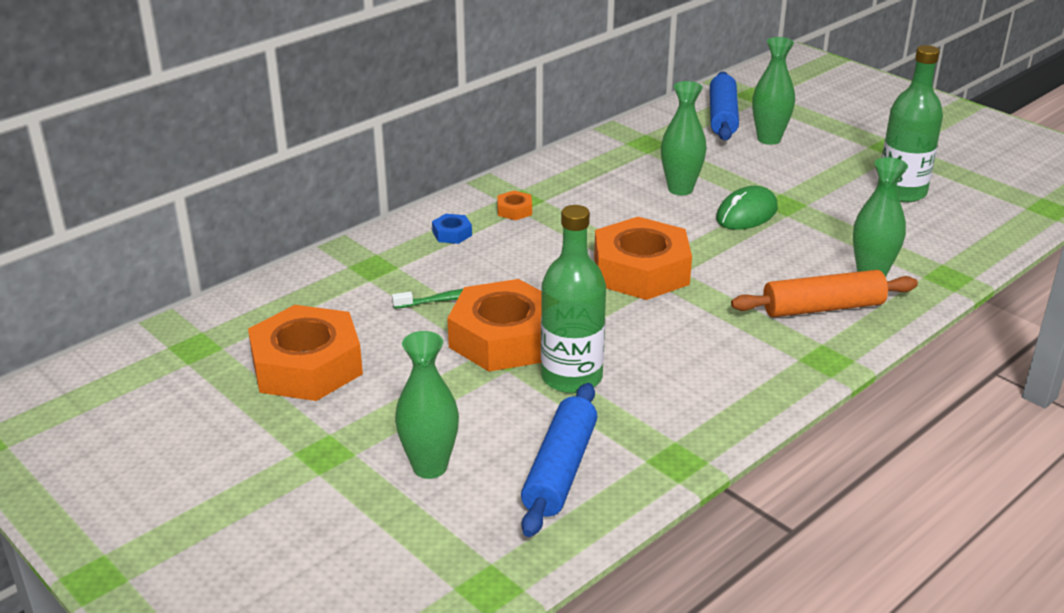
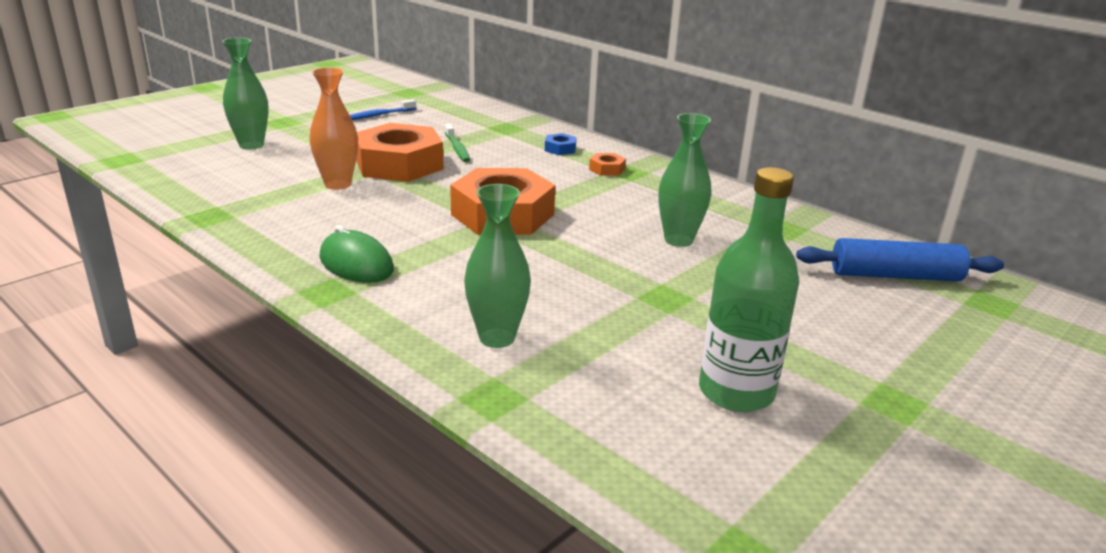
camera: 85 degrees right, 5 degrees down
orange nut [248,305,363,401] -> blue toothbrush [350,99,416,120]
blue rolling pin [521,383,597,537] -> none
green bottle [541,205,606,393] -> orange vase [309,67,358,190]
green mouse [716,186,778,230] -> green mouse moved to [320,225,394,283]
orange rolling pin [731,270,918,317] -> none
green vase [752,37,795,145] -> none

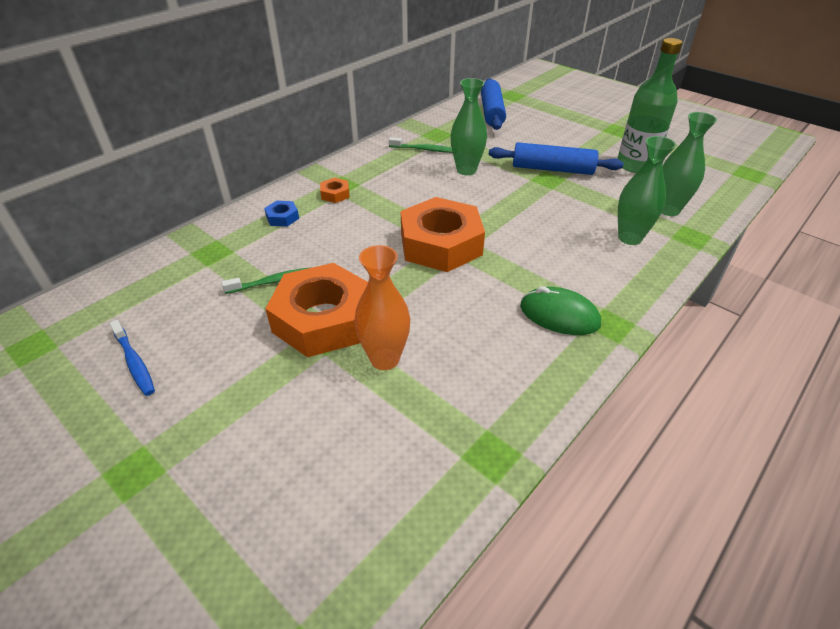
camera: 90 degrees left, 15 degrees up
green vase [222,38,269,150] -> green vase moved to [661,112,717,216]
green mouse [320,225,394,283] -> green mouse turned 75 degrees clockwise [520,286,601,335]
none -> green toothbrush [389,137,453,153]
none -> blue rolling pin [489,142,624,175]

